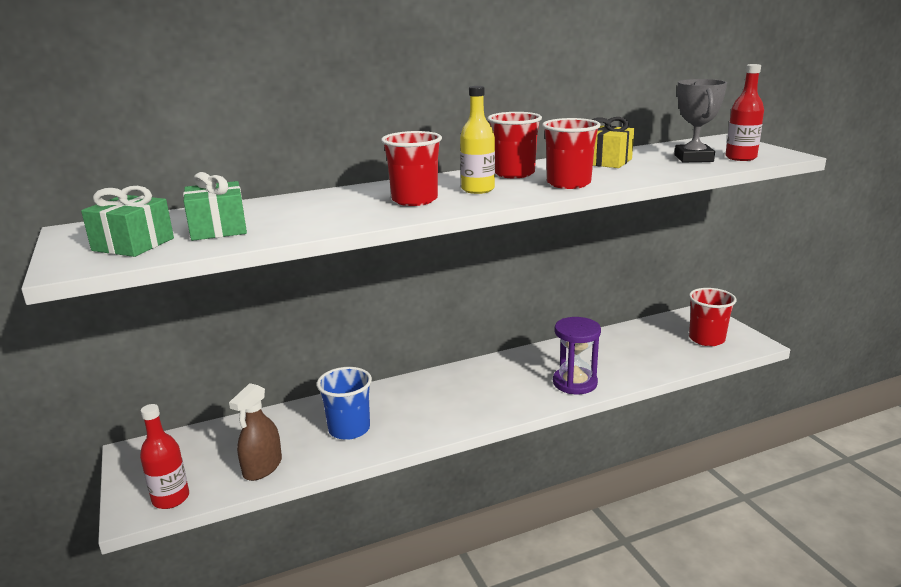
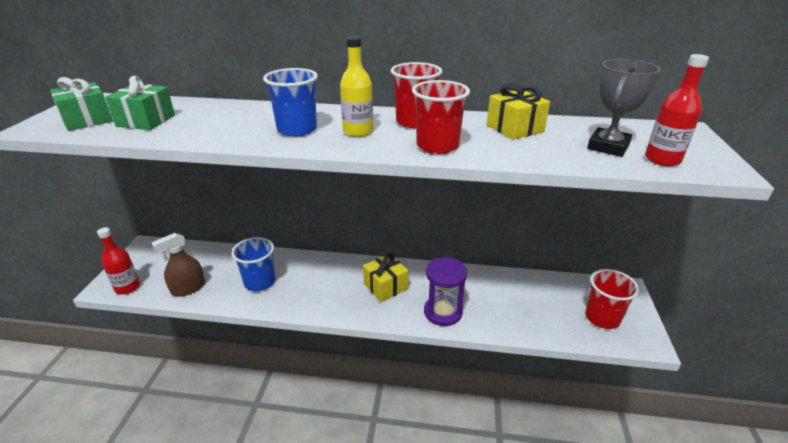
camera: 30 degrees right, 10 degrees up
red cup [381,131,442,206] -> blue cup [263,68,318,137]
none -> yellow gift [363,253,409,302]

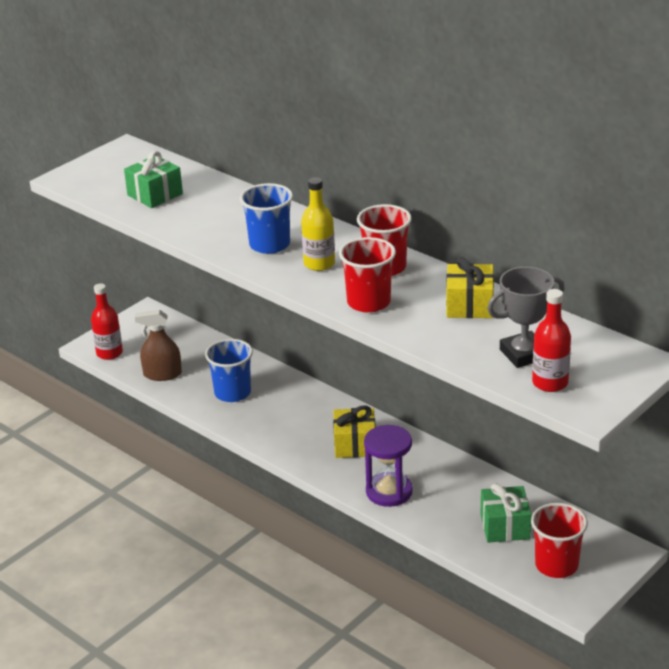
camera: 35 degrees right, 0 degrees up
green gift [50,77,113,131] -> green gift moved to [481,483,531,543]

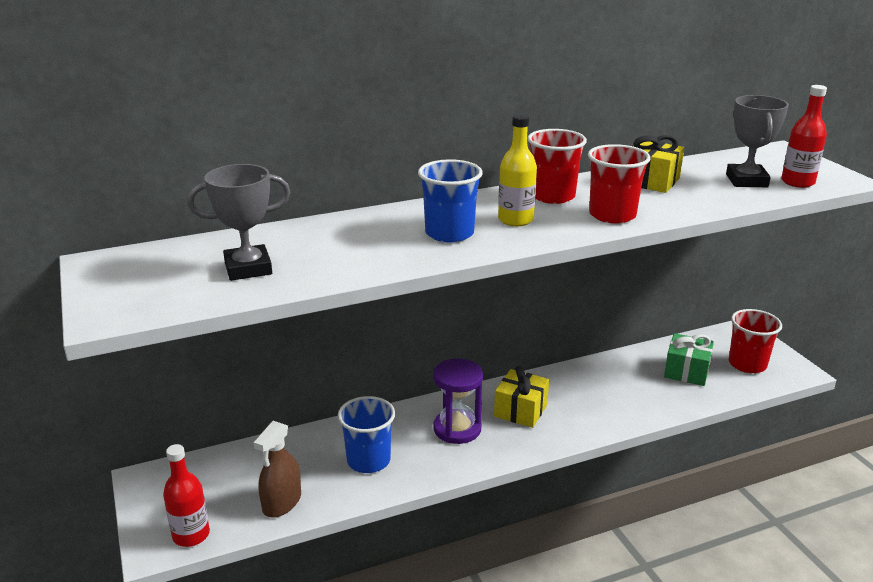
camera: 65 degrees left, 5 degrees down
green gift [124,151,183,208] -> grey trophy [188,164,291,281]
purple hourglass [364,425,413,507] -> purple hourglass moved to [433,358,483,444]

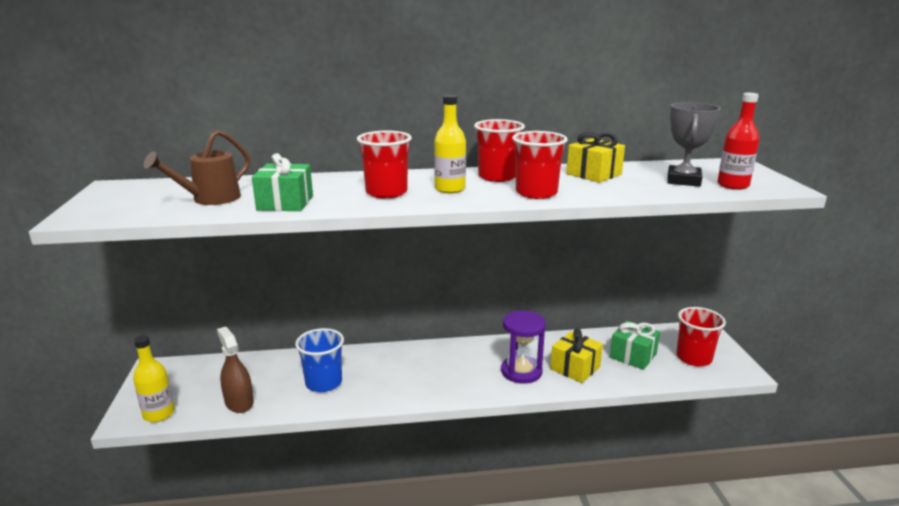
camera: 15 degrees right, 5 degrees down
red bottle [163,444,210,547] -> yellow bottle [133,335,175,422]
grey trophy [188,164,291,281] -> brown watering can [144,130,250,205]
brown spray bottle [254,421,301,517] -> brown spray bottle turned 105 degrees clockwise [217,326,254,413]
blue cup [418,159,483,243] -> red cup [357,130,412,199]
purple hourglass [433,358,483,444] -> purple hourglass moved to [501,310,546,384]
yellow gift [494,366,549,428] -> yellow gift moved to [550,328,603,383]
none -> green gift [252,153,313,211]

